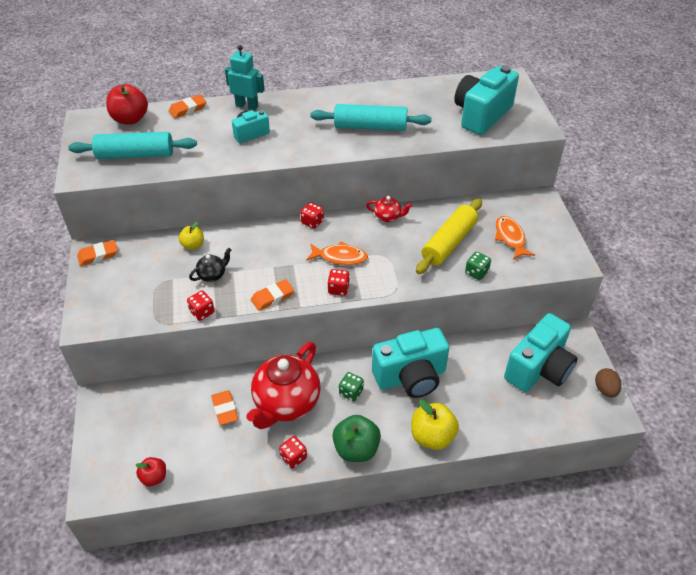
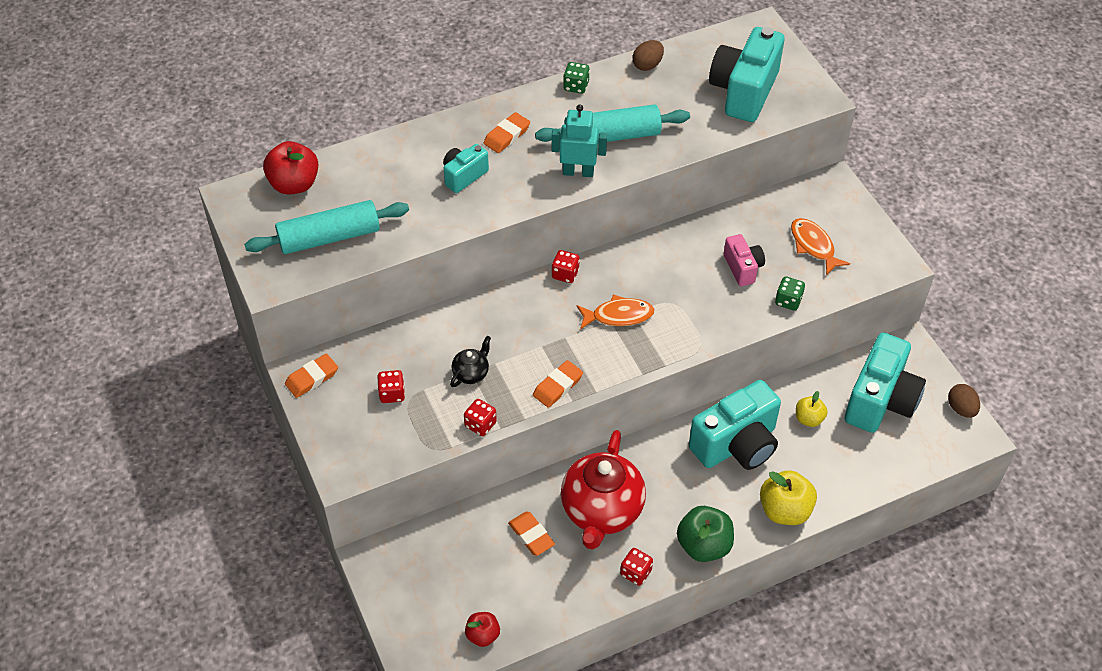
camera: 15 degrees left, 5 degrees up
orange eraser [169,95,206,118] -> orange eraser moved to [484,112,530,153]
yellow apple [179,222,204,250] -> yellow apple moved to [796,391,828,427]
turquoise robot [225,45,265,110] -> turquoise robot moved to [552,104,607,177]
red dice [327,269,350,296] -> red dice moved to [377,370,405,403]
green dice [339,372,364,401] -> green dice moved to [563,62,590,94]
red teapot [366,196,412,222] -> none
yellow rolling pin [416,198,482,274] -> pink camera [724,234,765,286]
none -> brown egg [633,40,664,71]

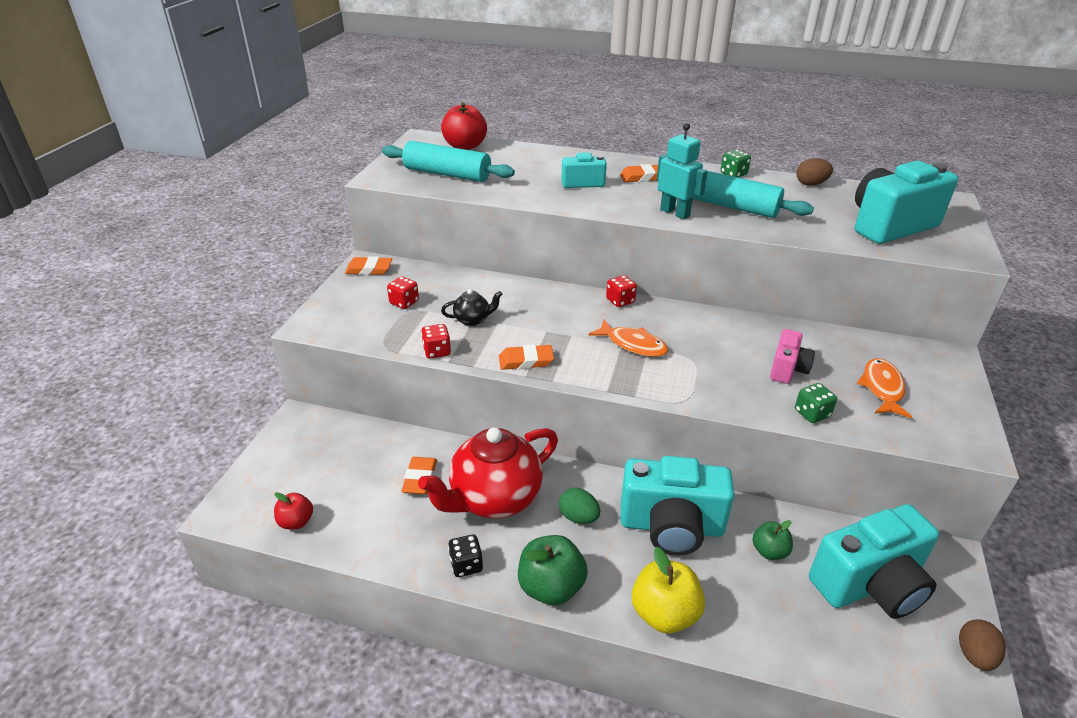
camera: 40 degrees right, 15 degrees down
red dice [620,548,653,586] -> black dice [448,534,483,577]
yellow apple [796,391,828,427] -> green apple [752,520,793,560]
none -> green egg [559,488,600,524]

